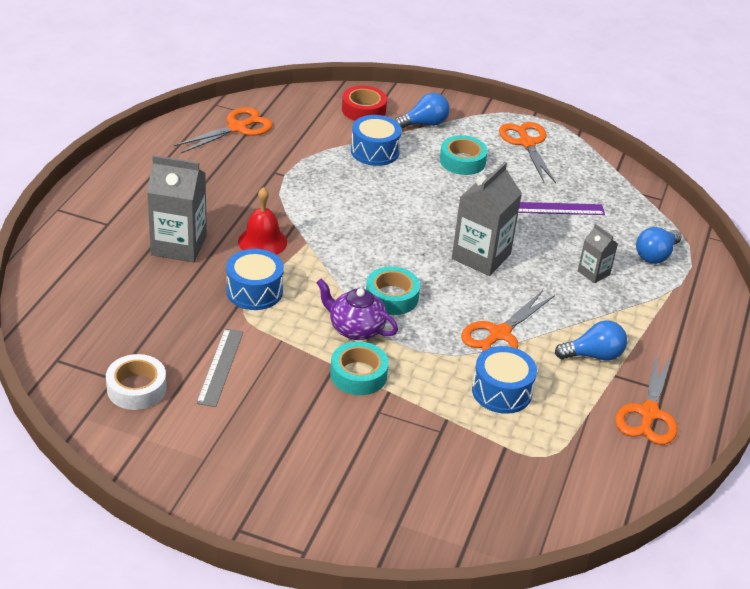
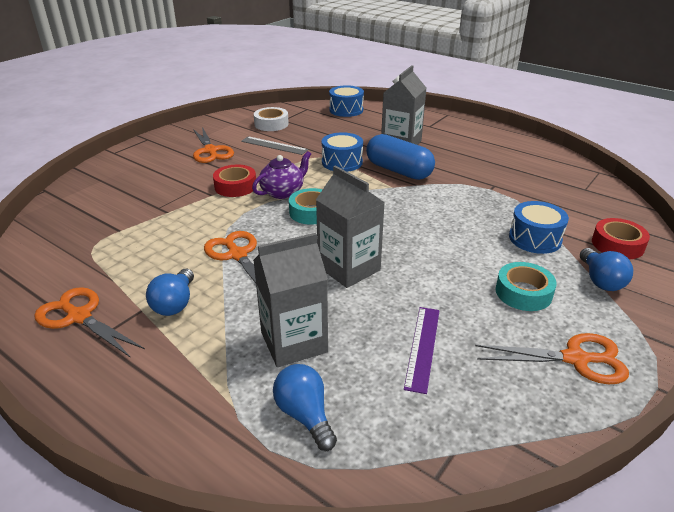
camera: 110 degrees right, 5 degrees down
orange scissors [174,107,273,153] -> orange scissors moved to [193,127,234,163]
red bell [238,187,287,255] -> blue capsule [366,134,435,180]
turquoise tape [330,341,389,395] -> red tape [213,165,257,197]
blue drum [472,346,537,414] -> blue drum moved to [329,85,364,117]
grey carton [578,224,618,283] -> grey carton [253,233,328,367], size x1.90

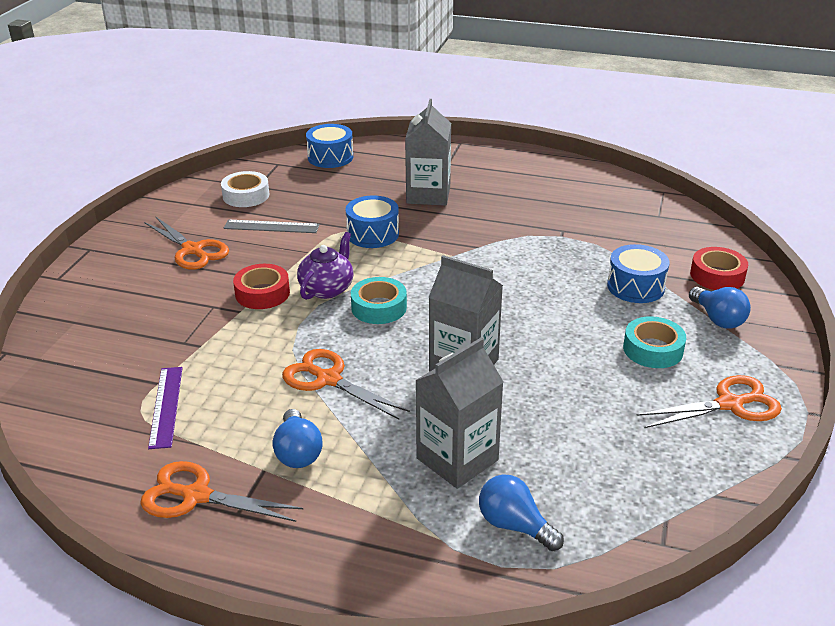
camera: 20 degrees left, 0 degrees up
blue capsule [366,134,435,180] -> none
purple ruler [404,307,440,394] -> purple ruler moved to [148,367,183,449]

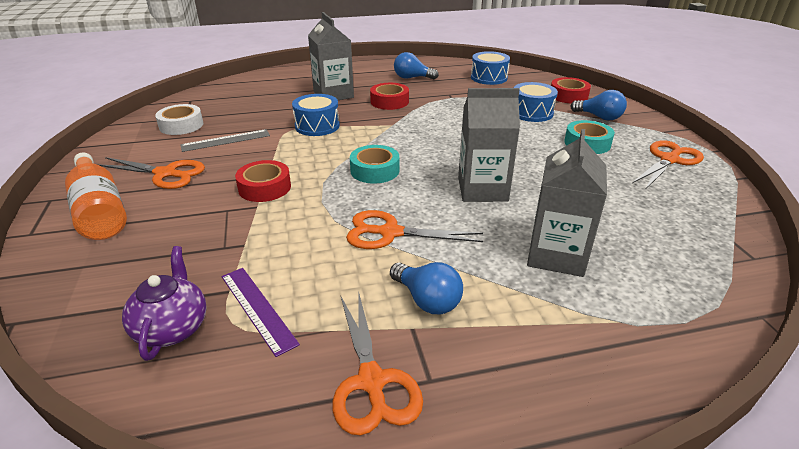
camera: 30 degrees left, 0 degrees up
orange scissors [140,461,303,522] -> orange scissors turned 90 degrees counterclockwise [332,290,423,436]
purple teapot [297,232,353,300] -> purple teapot moved to [122,246,207,361]
blue drum [306,124,353,168] -> blue drum moved to [471,51,510,85]
blue light bulb [479,474,564,551] -> blue light bulb moved to [394,52,439,79]
none -> orange bottle [65,153,127,240]
none -> red tape [370,83,409,110]

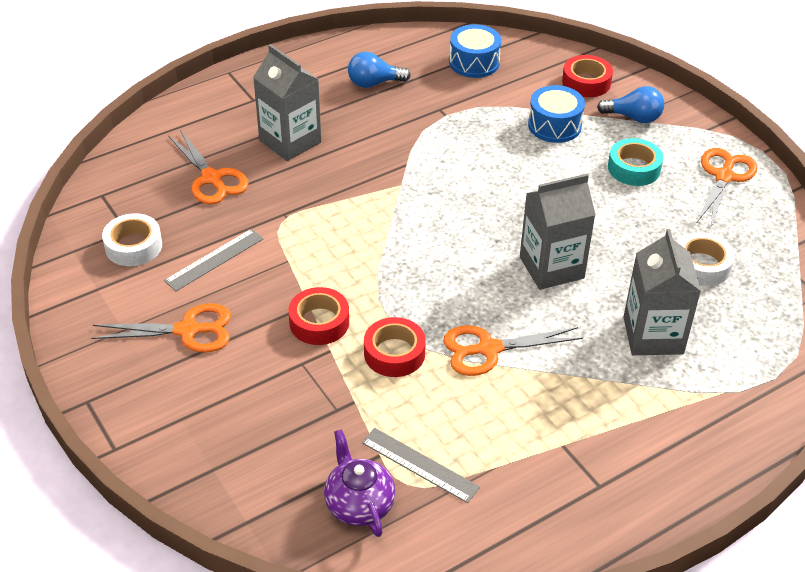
camera: 20 degrees left, 10 degrees up
orange bottle [65,153,127,240] -> none
purple ruler [222,268,300,357] -> grey ruler [362,428,480,503]
blue drum [292,94,340,136] -> none
orange scissors [332,290,423,436] -> orange scissors moved to [168,130,249,204]
turquoise tape [350,145,399,184] -> none
red tape [370,83,409,110] -> red tape moved to [364,317,426,377]
blue light bulb [390,262,463,314] -> none
none -> white tape [678,232,735,286]

